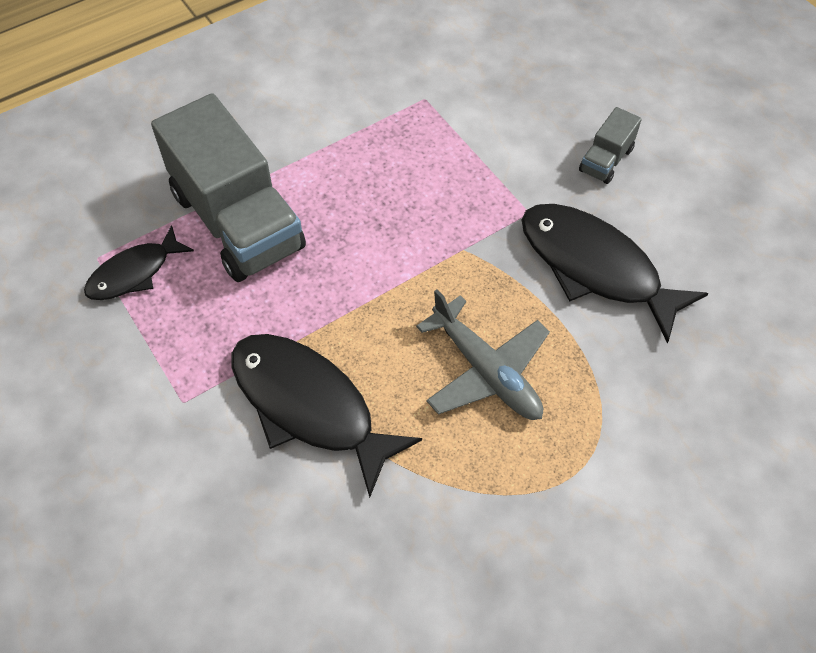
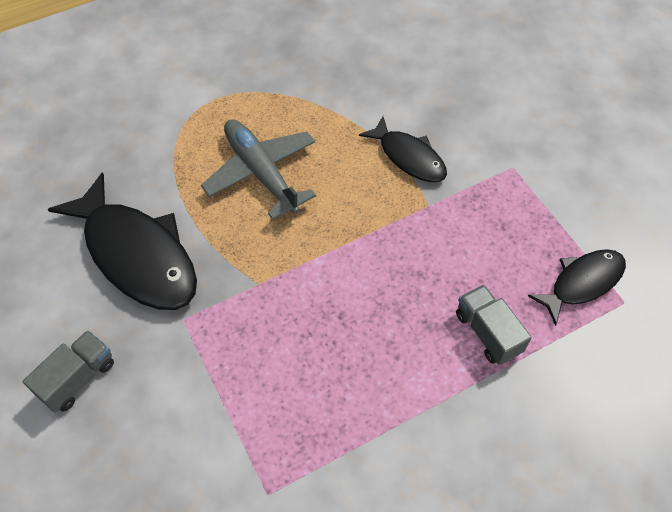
camera: 175 degrees left, 0 degrees up
grey truck [151,93,306,282] -> grey truck [456,285,532,365], size x0.44
black fish [231,334,422,498] -> black fish [359,116,447,182], size x0.57

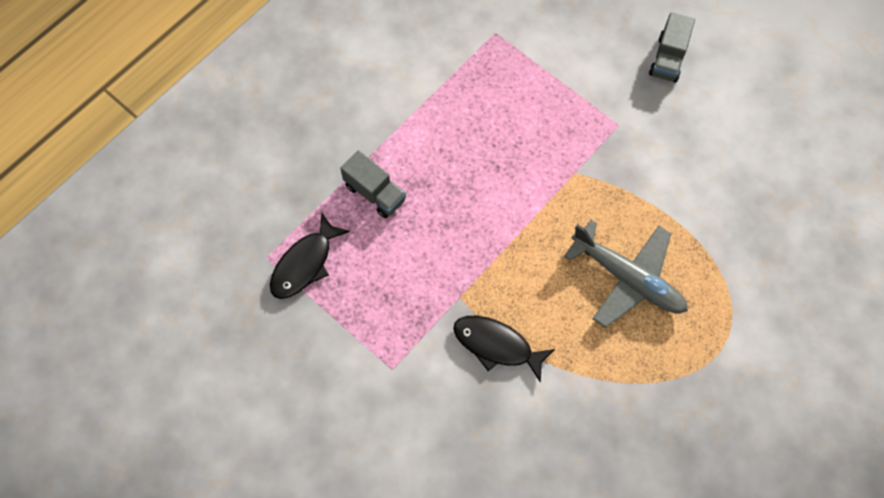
camera: 160 degrees right, 10 degrees up
black fish [48,172,197,310] -> none

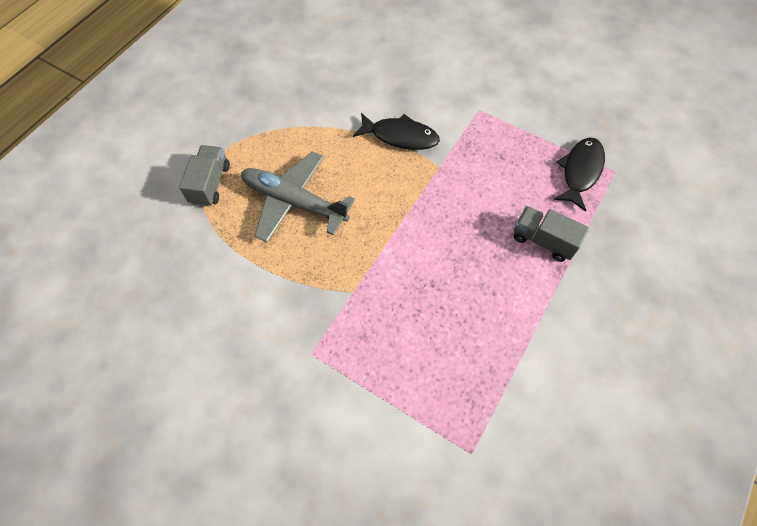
camera: 170 degrees right, 5 degrees down
grey truck [649,12,695,82] -> grey truck moved to [179,145,230,207]

